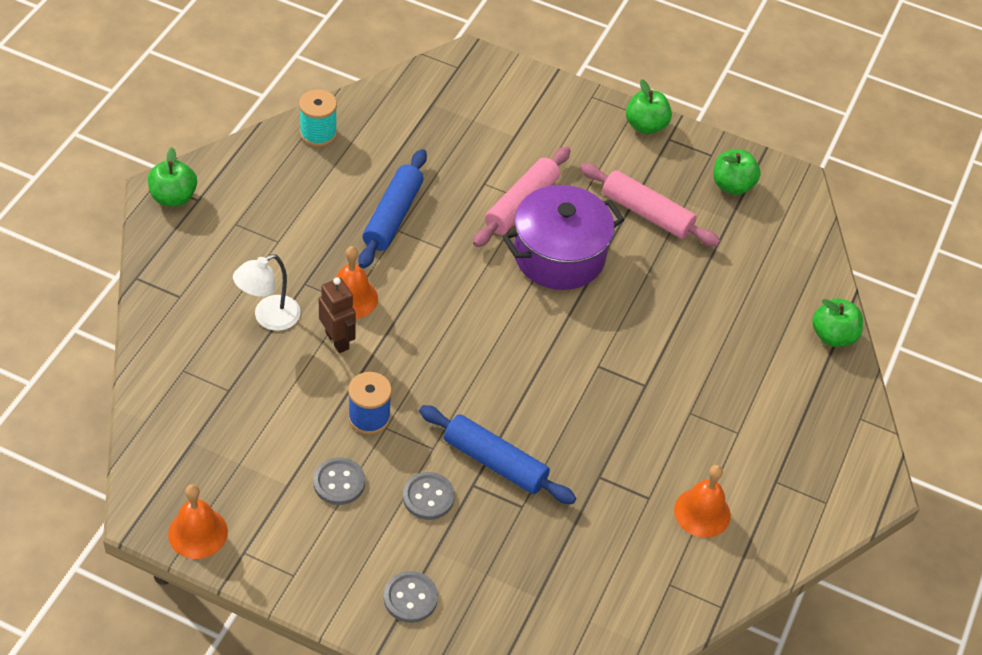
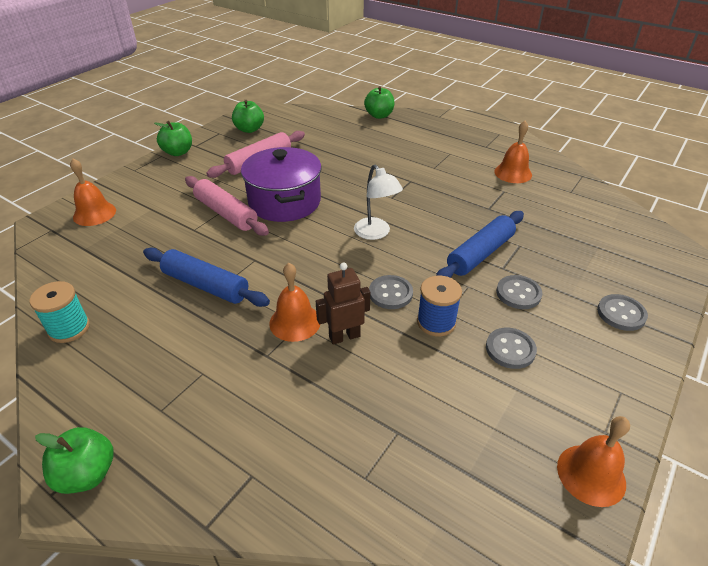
camera: 75 degrees left, 10 degrees down
white lamp [233,254,301,331] -> white lamp moved to [354,164,403,240]
none -> orange bell [70,158,116,226]
none -> grey button [369,275,413,309]

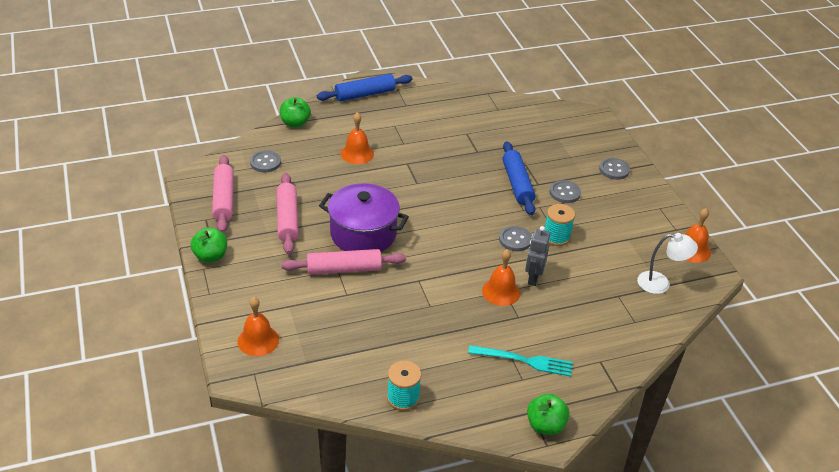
camera: 55 degrees left, 0 degrees up
blue rolling pin [143,248,270,307] -> blue rolling pin moved to [317,74,412,101]
green apple [232,100,264,133] -> pink rolling pin [212,155,234,233]
brown robot [316,263,370,345] -> grey robot [525,226,550,286]
white lamp [354,164,403,240] -> white lamp moved to [637,233,698,294]
blue spool [417,276,462,336] -> turquoise spool [544,204,575,246]
grey button [486,328,537,369] -> grey button moved to [250,150,281,172]
orange bell [494,121,532,183] -> orange bell moved to [341,112,374,164]
none -> turquoise fork [468,345,573,377]

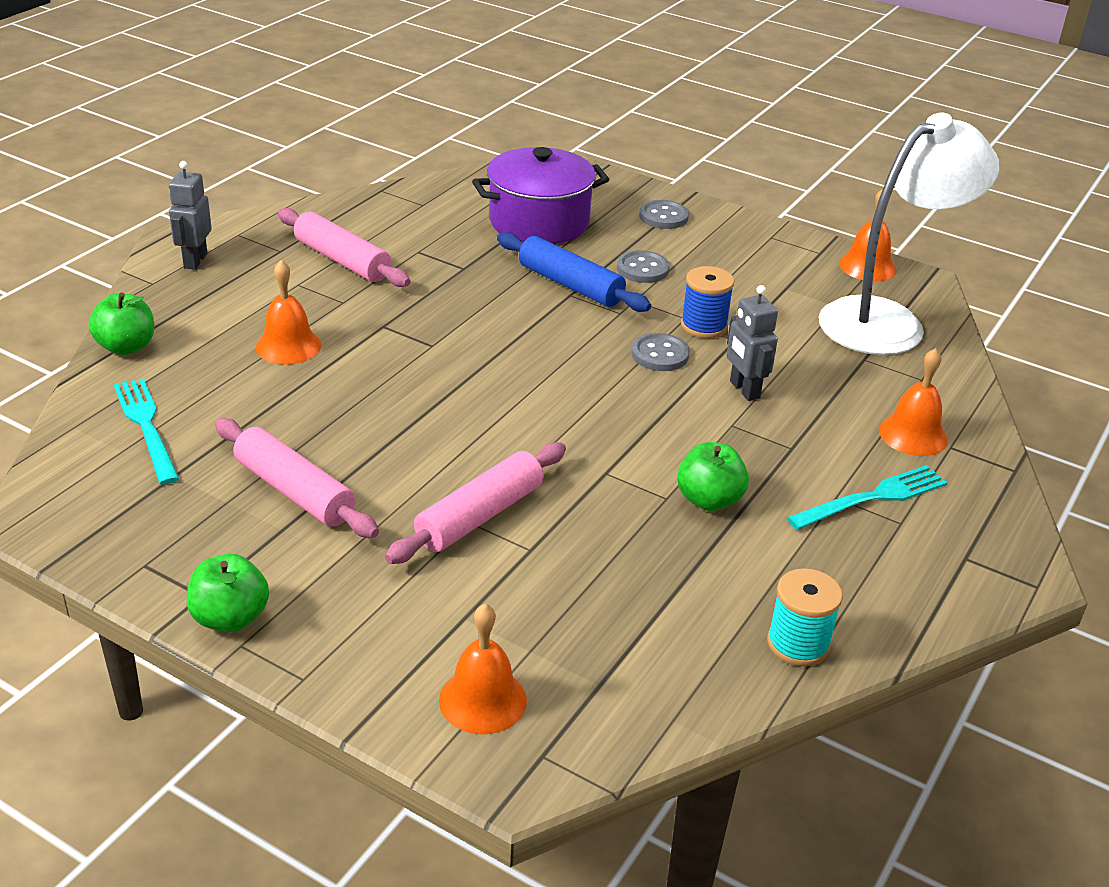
camera: 40 degrees left, 5 degrees down
pink rolling pin [212,155,234,233] -> pink rolling pin moved to [278,208,410,287]
grey button [250,150,281,172] -> turquoise fork [114,378,179,485]
blue rolling pin [317,74,412,101] -> grey robot [169,161,212,270]
purple pot [319,183,409,252] -> purple pot moved to [472,147,609,244]
orange bell [482,249,520,306] -> orange bell moved to [879,348,948,456]
green apple [527,394,570,435] -> green apple moved to [677,442,749,511]
turquoise spool [544,204,575,246] -> blue spool [681,266,734,338]
white lamp [637,233,698,294] -> white lamp [819,113,999,355], size x2.00

